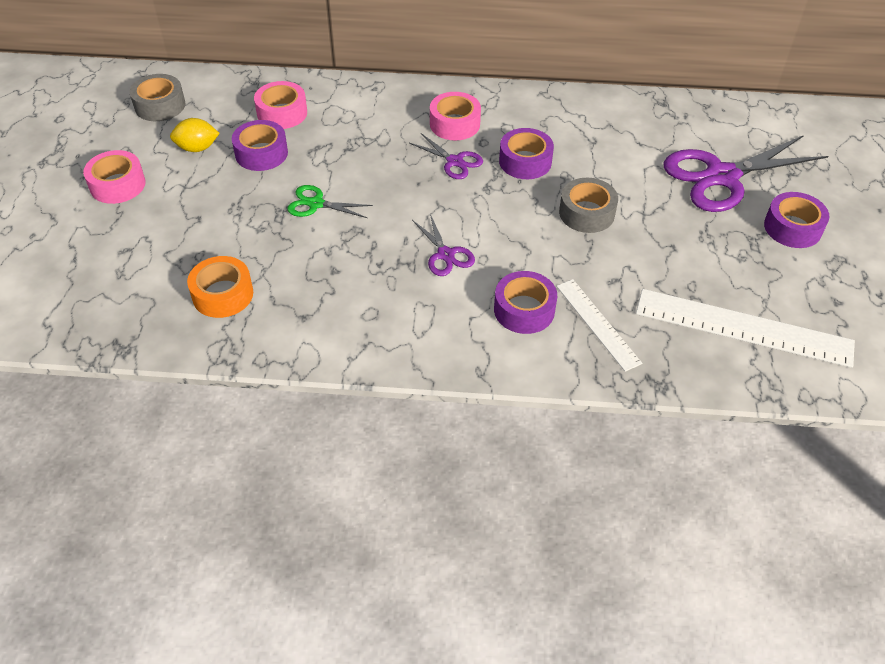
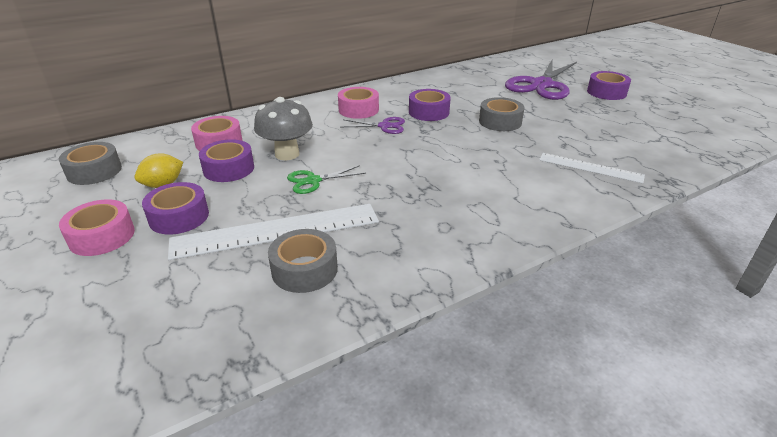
camera: 35 degrees left, 15 degrees down
orange tape [187,256,253,318] -> grey tape [268,229,338,293]
purple scissors [412,214,475,276] -> none
purple tape [494,271,557,334] -> purple tape moved to [142,182,209,235]
white ruler [636,289,855,368] -> white ruler moved to [168,204,379,260]
none -> grey mushroom [254,97,313,160]

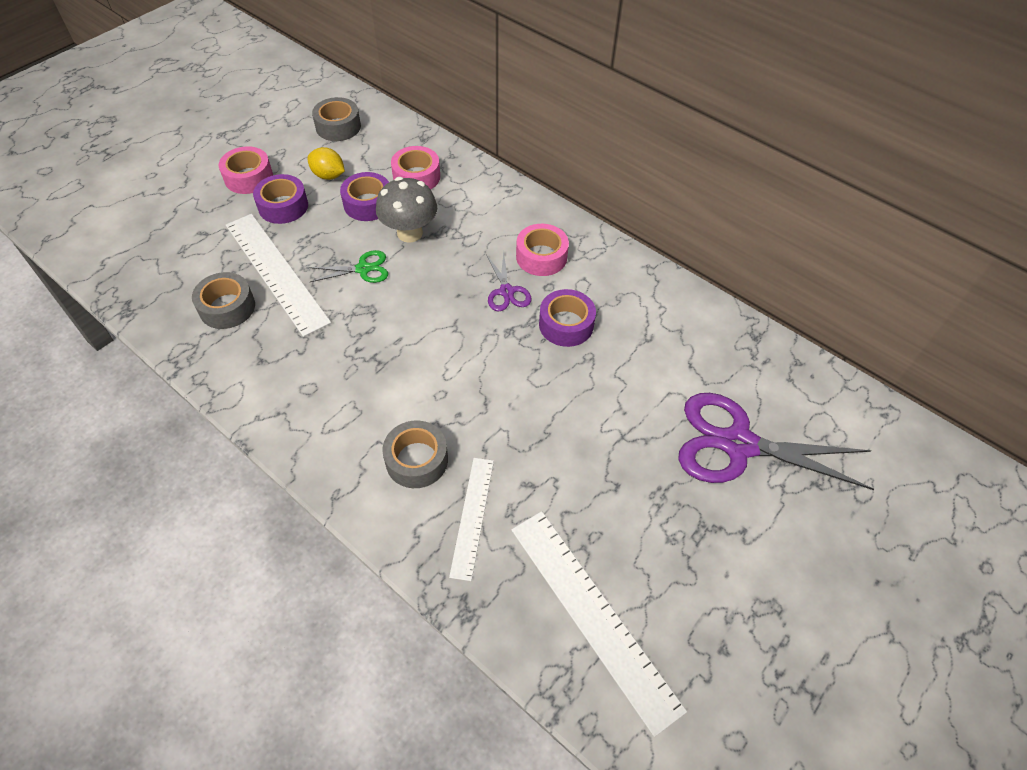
camera: 70 degrees right, 20 degrees up
green scissors [287,165,366,194] -> green scissors turned 120 degrees clockwise [309,250,388,283]
grey tape [479,97,525,131] -> grey tape moved to [382,420,448,488]
purple tape [587,71,631,100] -> none
none -> white ruler [511,511,687,737]

